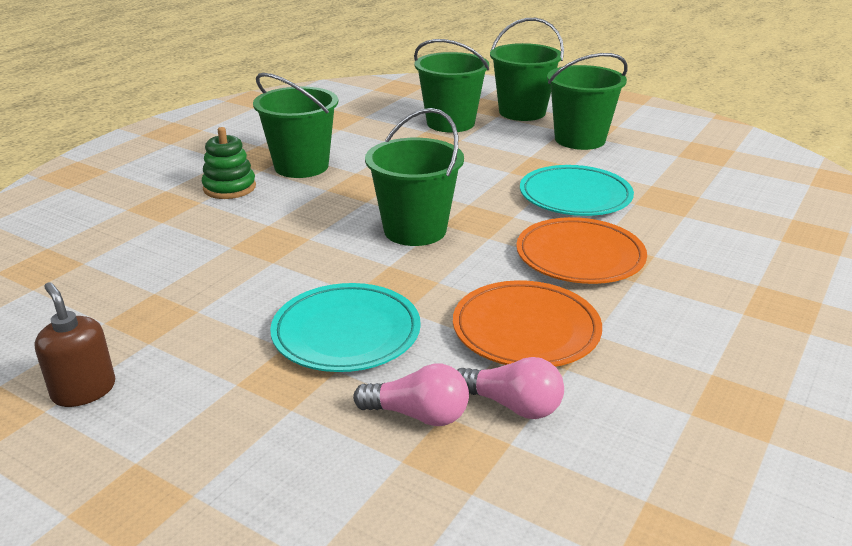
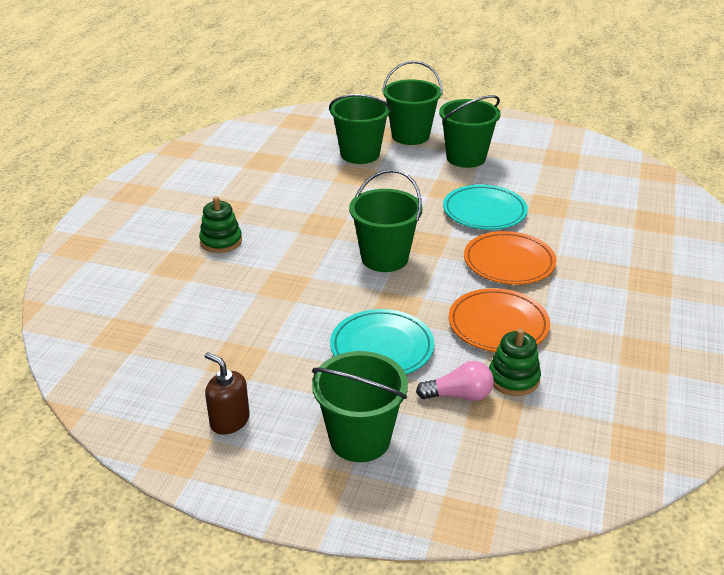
camera: 15 degrees left, 5 degrees up
green bucket [253,73,338,178] -> green bucket moved to [312,351,408,462]
pink light bulb [457,357,564,419] -> green stacking toy [489,329,541,396]

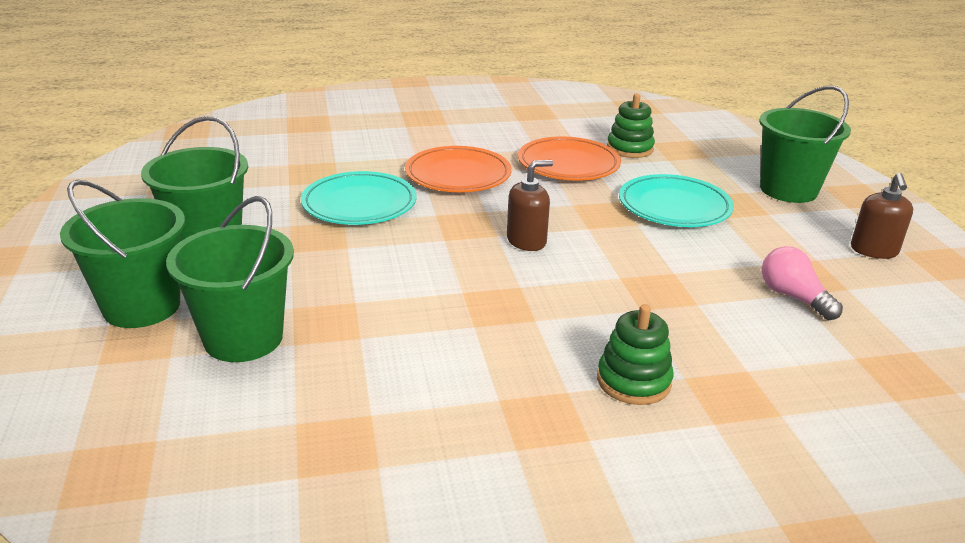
camera: 120 degrees left, 5 degrees down
green bucket [349,169,423,272] -> brown soap dispenser [507,160,553,251]
pink light bulb [416,361,494,401] -> pink light bulb moved to [761,246,843,320]

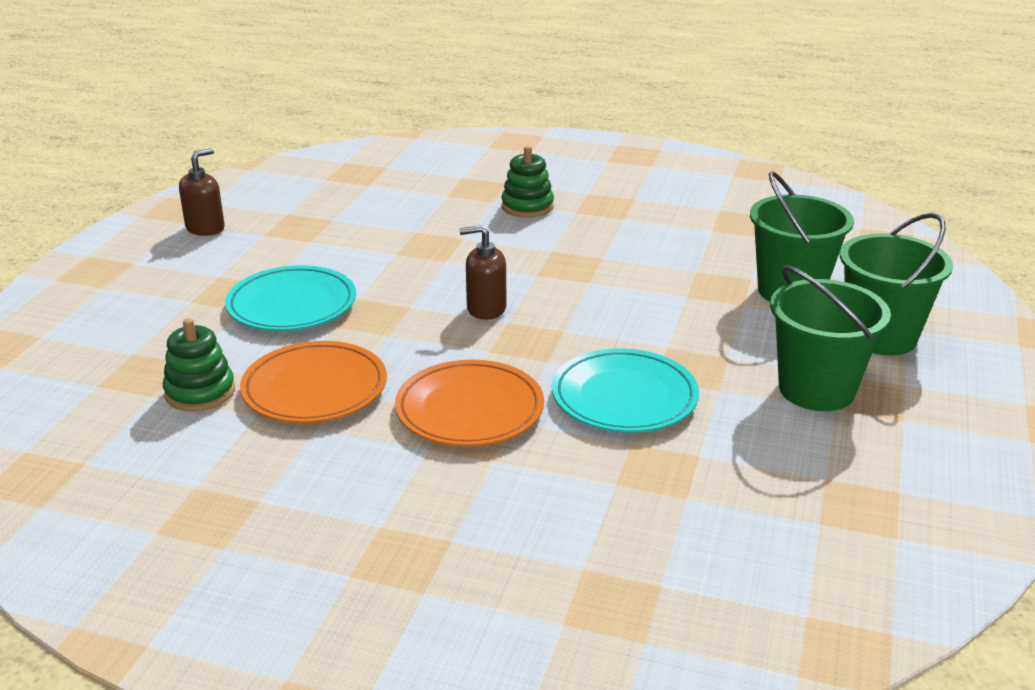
camera: 150 degrees left, 0 degrees up
green bucket [759,86,851,203] -> none
pink light bulb [761,246,843,320] -> none

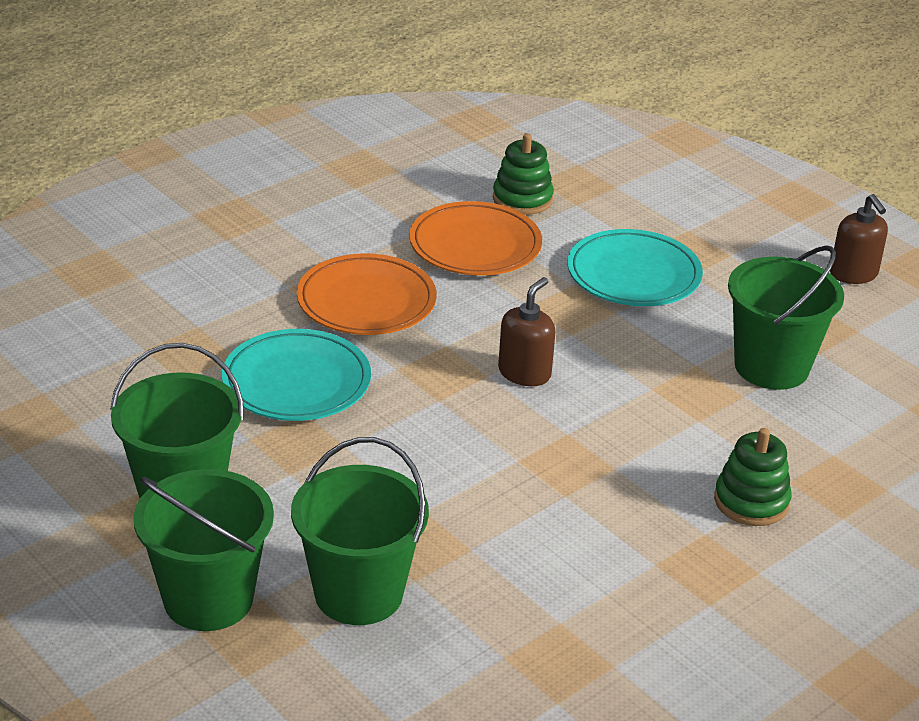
camera: 120 degrees right, 5 degrees up
none -> green bucket [728,246,844,390]

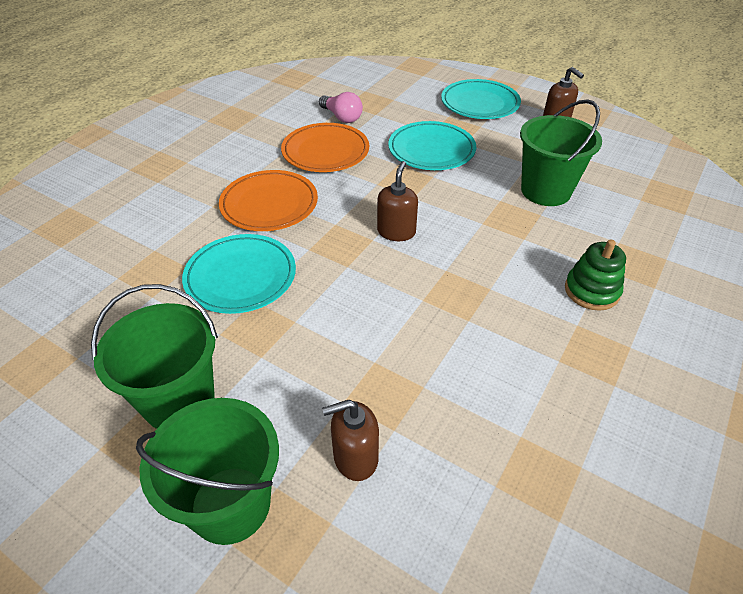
camera: 15 degrees left, 10 degrees up
green bucket [291,437,429,625] -> brown soap dispenser [322,400,379,481]
green stacking toy [493,133,554,215] -> pink light bulb [319,92,363,123]
none -> turquoise plate [441,79,521,119]

